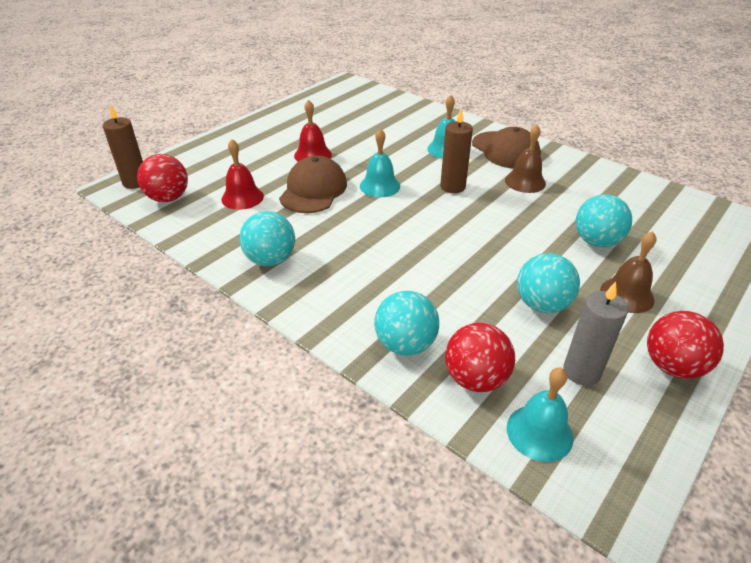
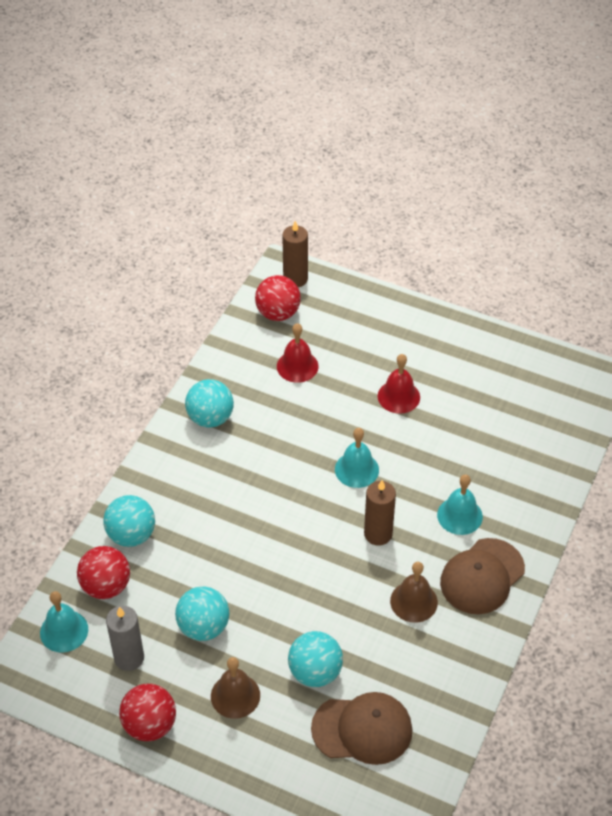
camera: 75 degrees right, 10 degrees up
brown cap [279,155,347,213] -> brown cap moved to [311,692,413,765]

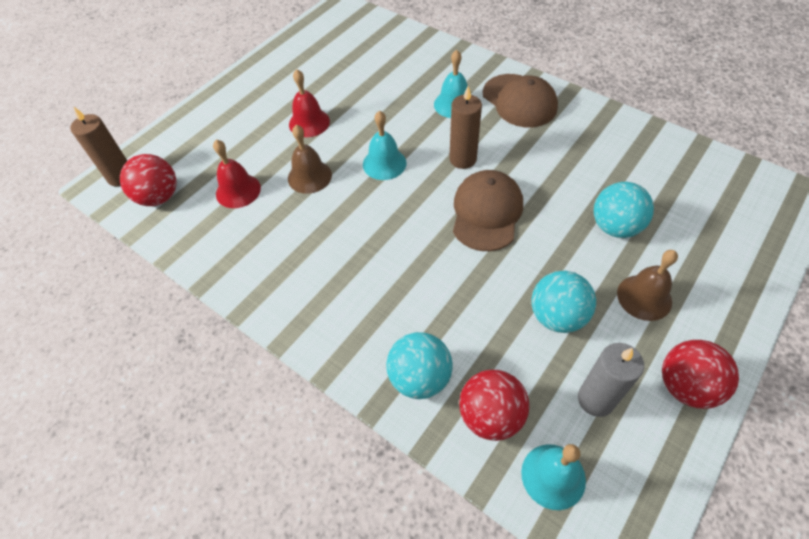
camera: 75 degrees left, 5 degrees up
turquoise ball [185,379,234,428] -> none
brown cap [311,692,413,765] -> brown cap moved to [453,170,523,251]
brown bell [390,562,438,623] -> brown bell moved to [288,125,332,194]

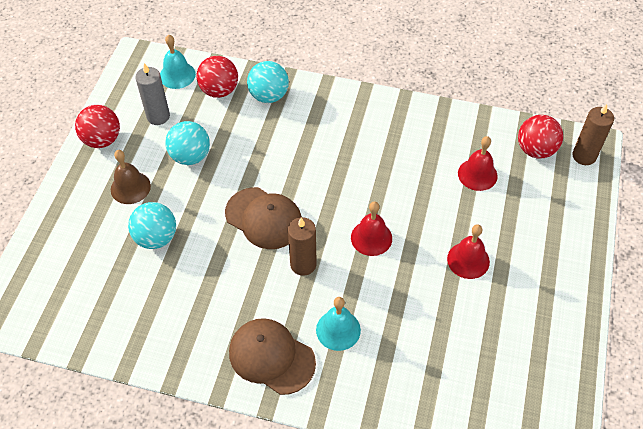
camera: 155 degrees right, 0 degrees up
brown bell [288,125,332,194] -> none
turquoise bell [363,111,406,180] -> red bell [351,201,392,256]
brown cap [453,170,523,251] -> brown cap turned 45 degrees counterclockwise [225,187,302,249]

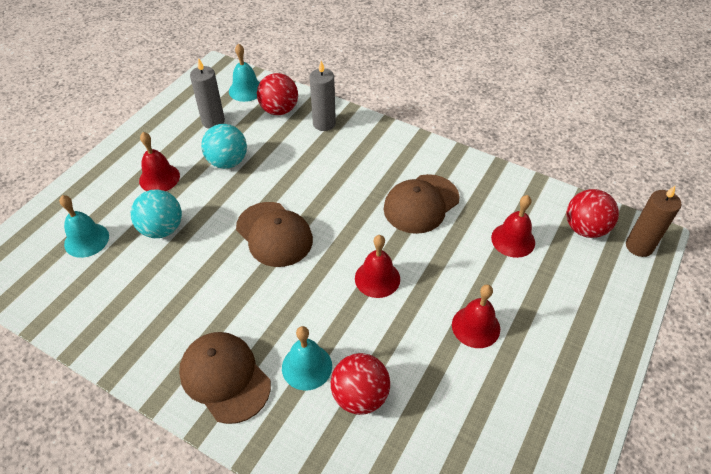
camera: 15 degrees right, 5 degrees down
red ball [75,105,120,148] -> red ball moved to [331,353,390,415]
brown bell [111,150,151,204] -> red bell [139,132,180,191]
turquoise ball [247,61,289,103] -> grey candle [310,61,336,131]
brown candle [288,217,317,276] -> none
none -> turquoise bell [59,195,109,258]
none -> brown cap [384,174,460,234]

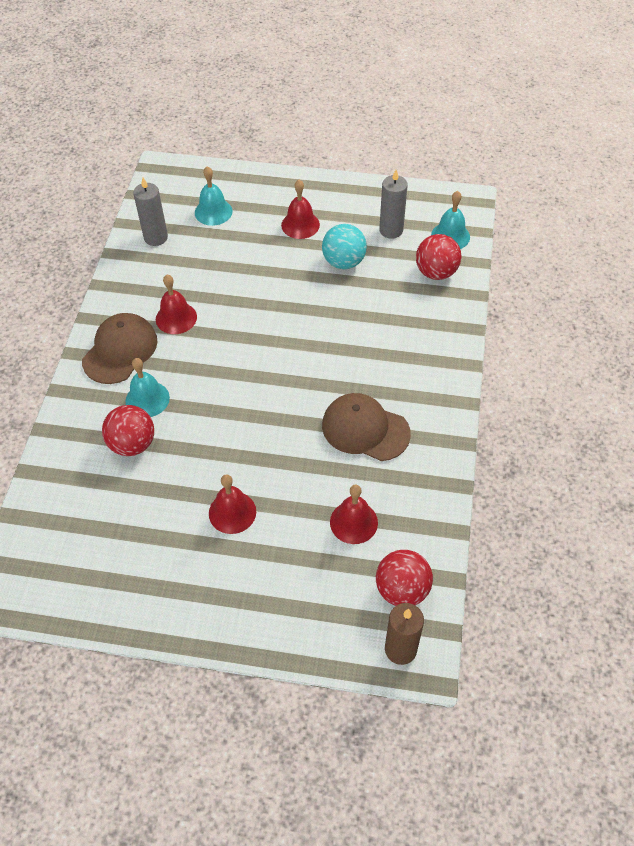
camera: 70 degrees right, 5 degrees up
turquoise ball [131,189,182,238] -> none
brown cap [236,202,313,267] -> none
grey candle [310,61,336,131] -> grey candle moved to [133,178,168,246]
red bell [355,235,400,298] -> red bell moved to [156,275,197,334]

